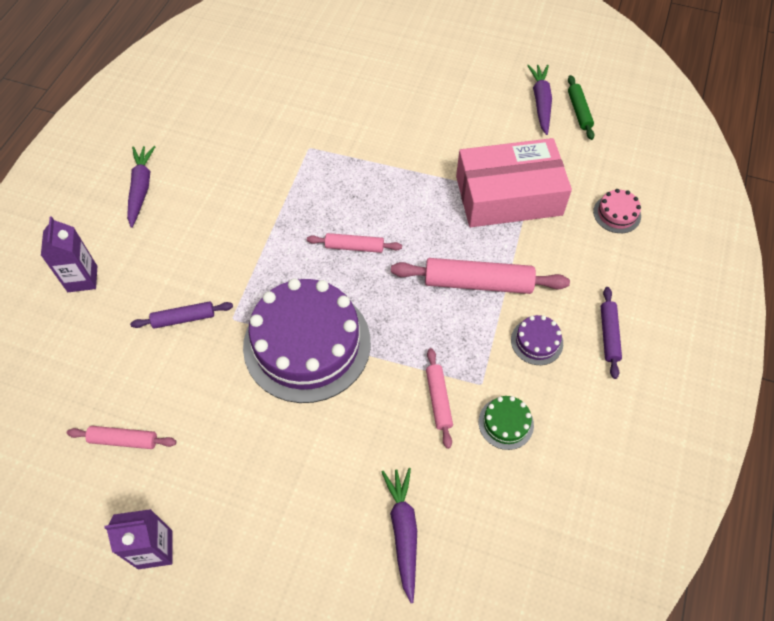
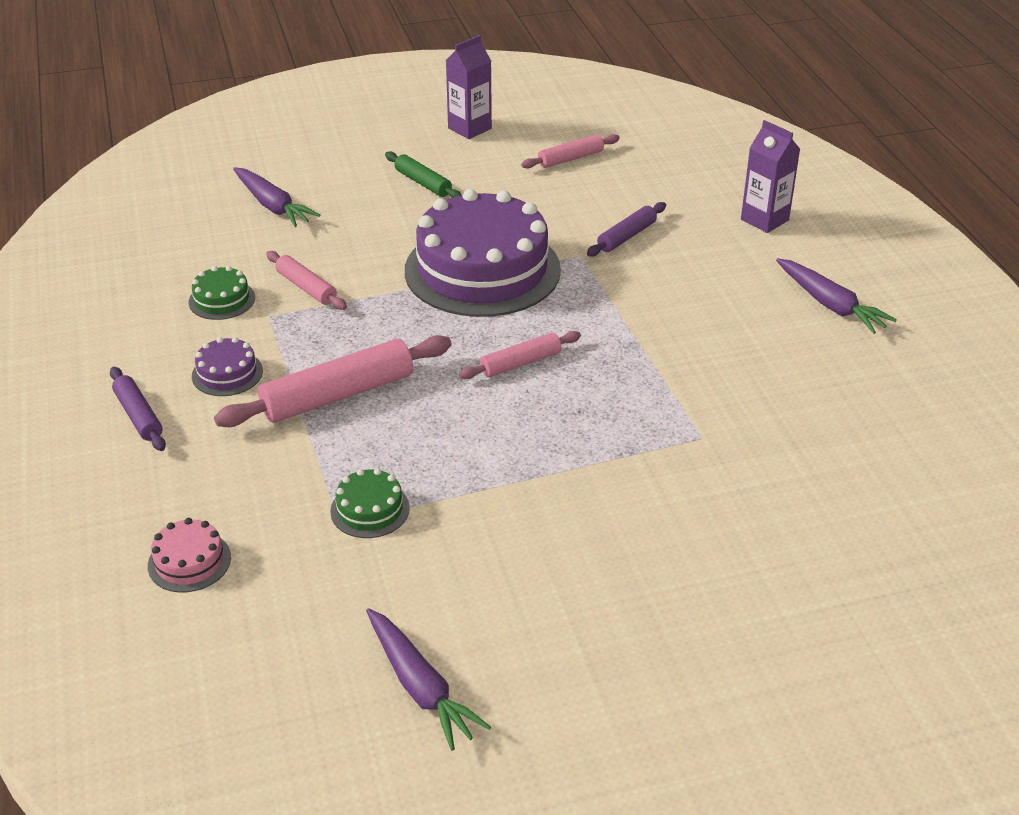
camera: 145 degrees right, 20 degrees down
pink box [456,138,572,227] -> green cake [330,468,410,538]
green rolling pin [568,75,595,140] -> green rolling pin moved to [385,151,461,198]

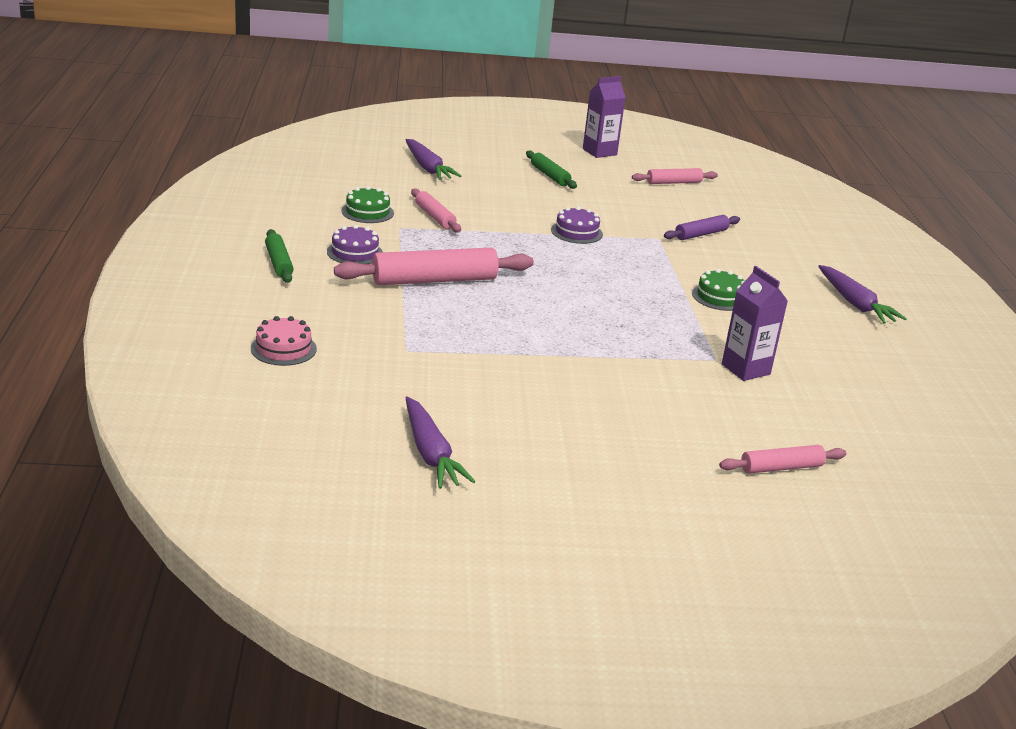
camera: 10 degrees right, 10 degrees down
purple rolling pin [110,367,166,451] -> green rolling pin [265,229,294,283]
green cake [330,468,410,538] -> green cake moved to [692,269,745,311]
purple cake [405,189,561,317] -> purple cake [551,206,603,244], size x0.41
pink rolling pin [459,331,581,379] -> pink rolling pin moved to [719,445,846,474]
purple carton [741,120,800,233] -> purple carton moved to [722,266,788,381]

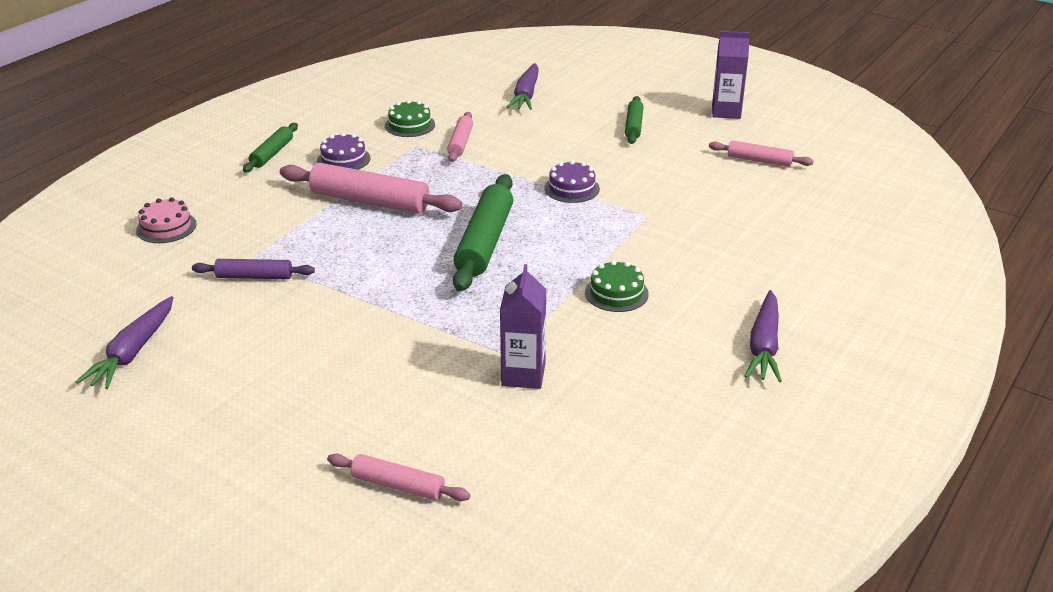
camera: 40 degrees right, 5 degrees up
purple rolling pin [664,215,740,240] -> purple rolling pin moved to [192,259,315,279]
none -> green rolling pin [453,174,513,292]

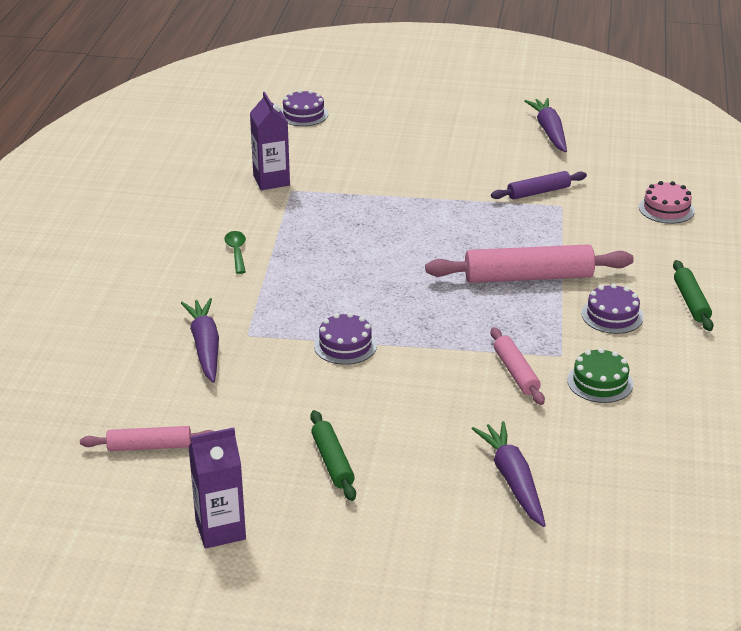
camera: 155 degrees right, 0 degrees up
pink rolling pin [327,453,470,501] -> purple cake [281,90,328,126]
green rolling pin [453,174,513,292] -> none
green cake [585,260,649,312] -> green spoon [224,231,246,274]
purple carrot [745,290,782,382] -> purple carrot moved to [181,298,219,383]

